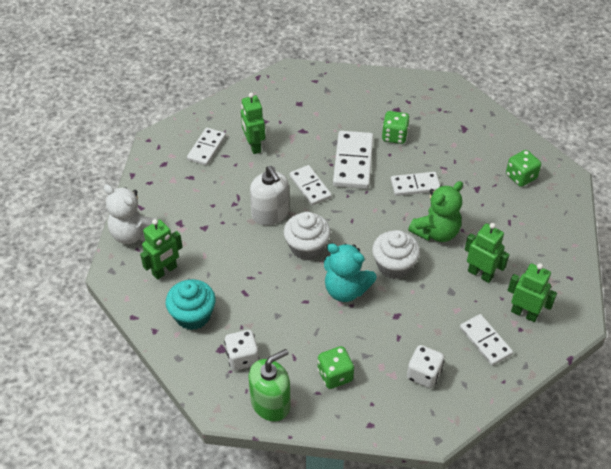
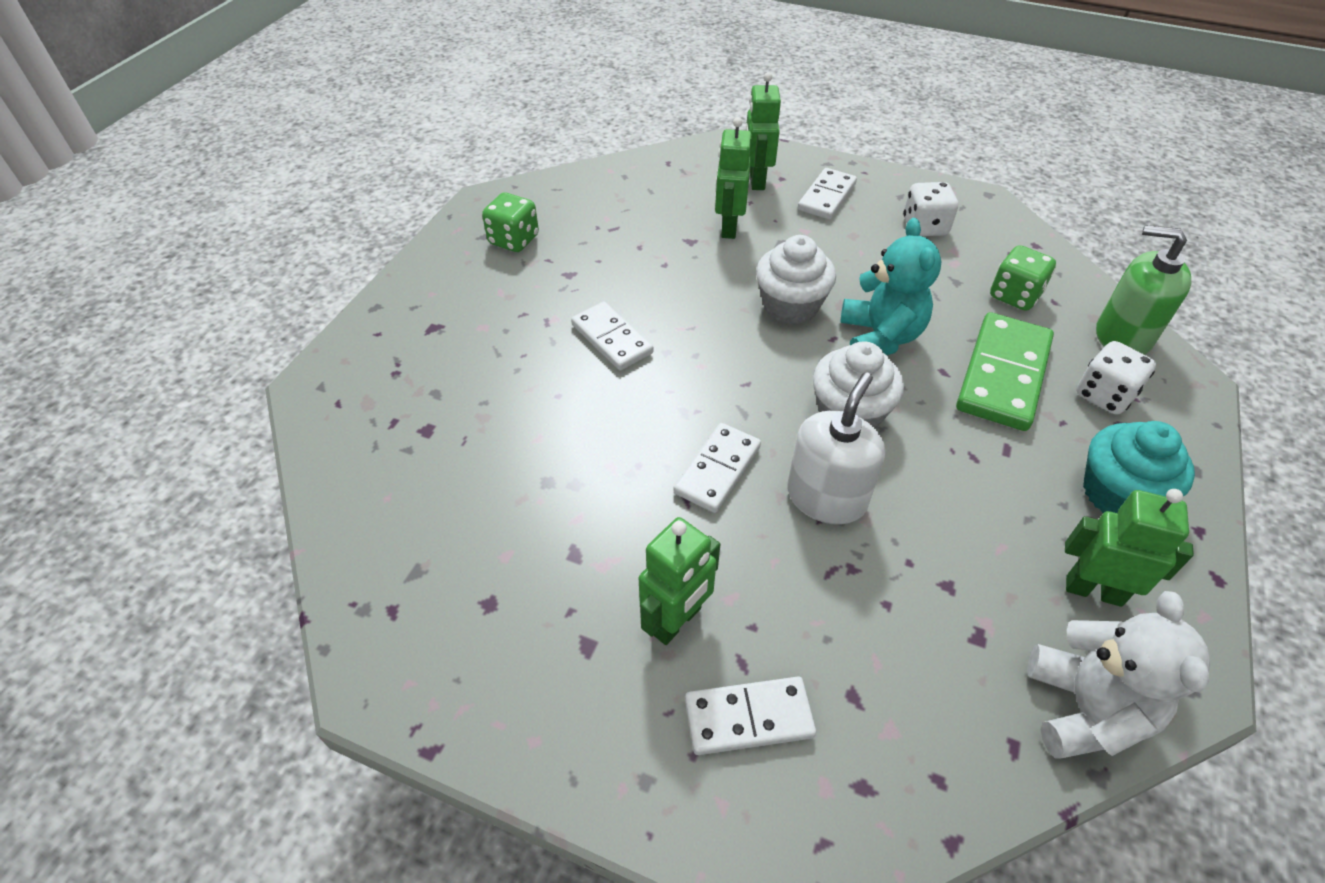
camera: 120 degrees left, 0 degrees up
white domino [333,131,373,189] -> none
green dice [382,111,410,144] -> none
green teddy bear [408,181,463,242] -> none
none -> green domino [956,312,1054,431]

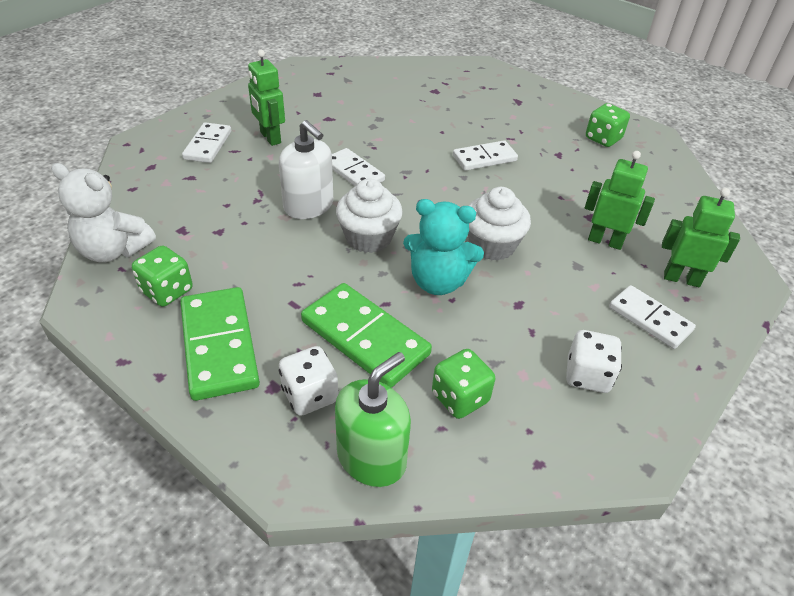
camera: 105 degrees right, 5 degrees down
green robot [1065,489,1194,607] -> green dice [132,246,193,307]
turquoise cupcake [1083,421,1195,513] -> green domino [180,287,260,401]

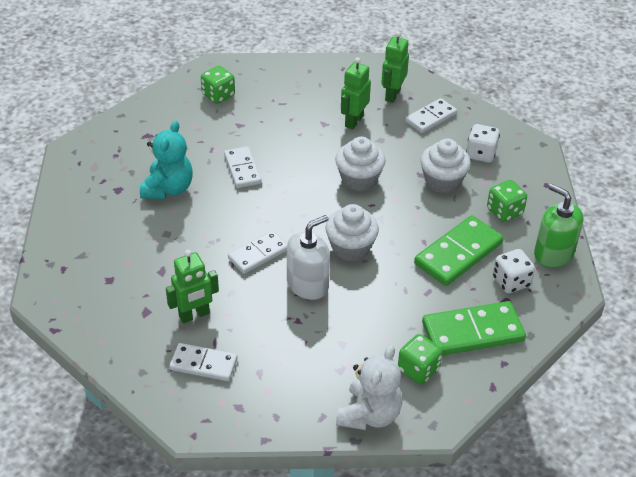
camera: 85 degrees left, 0 degrees up
turquoise teddy bear [403,199,484,295] -> turquoise teddy bear moved to [140,121,193,199]
none -> white cupcake [420,139,471,193]

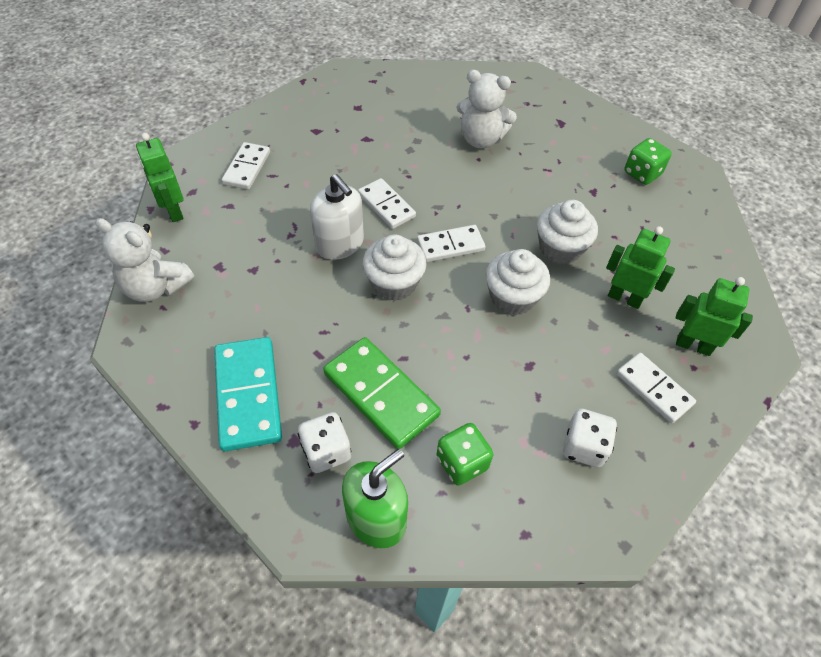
camera: 90 degrees right, 10 degrees up
turquoise teddy bear [140,121,193,199] -> white teddy bear [456,70,517,148]
green robot [166,250,219,323] -> green robot moved to [136,133,184,222]
white domino [224,146,262,188] -> white domino moved to [417,225,486,262]
green dice [398,334,443,385] -> none
white cupcake [420,139,471,193] -> white cupcake moved to [537,200,598,265]
green domino [422,301,526,356] -> turquoise domino [214,337,282,451]

